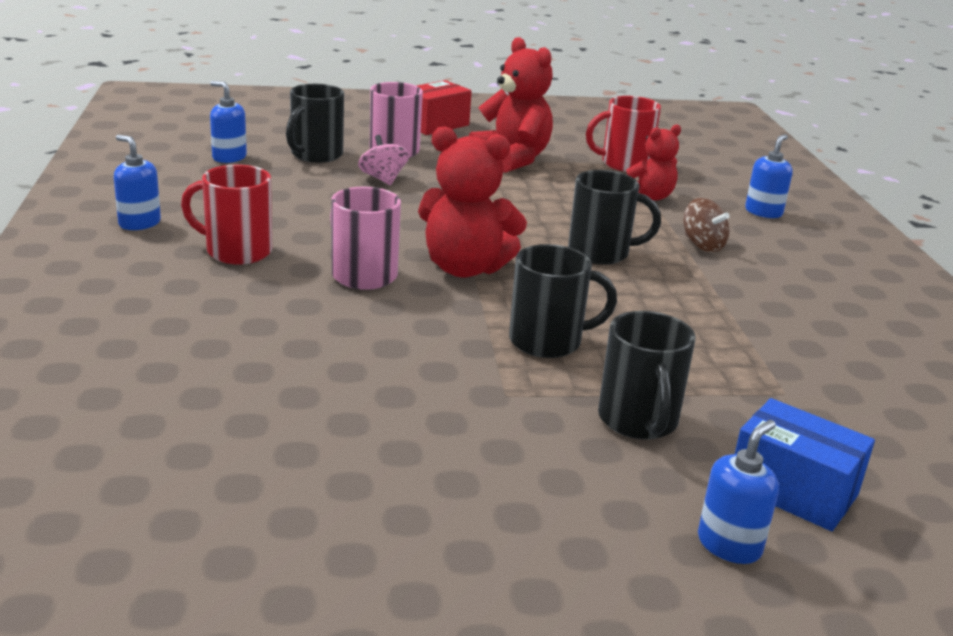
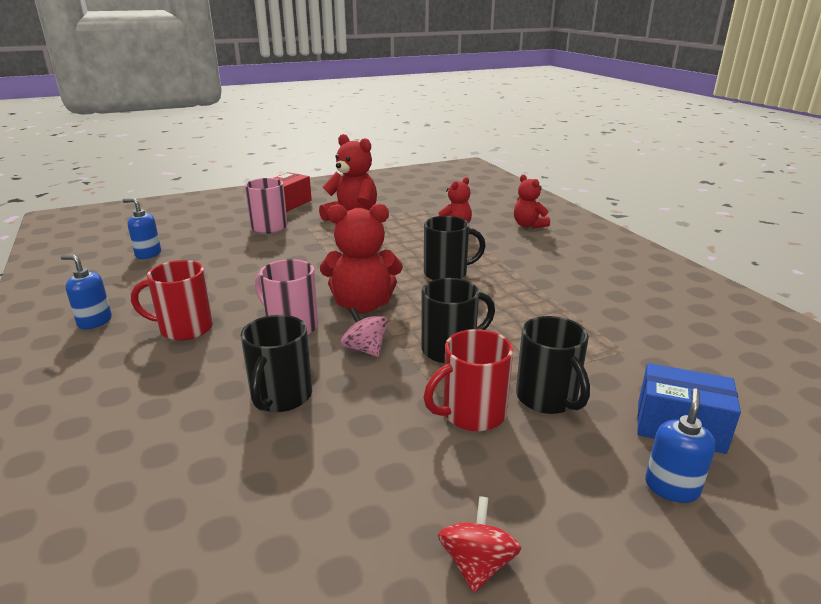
camera: 15 degrees left, 0 degrees up
black mug [286,84,344,163] -> black mug moved to [241,315,312,412]
pink spinning top [358,135,409,185] -> pink spinning top moved to [341,307,388,357]
red mug [586,96,661,172] -> red mug moved to [423,329,513,431]
brown spinning top [683,198,730,252] -> none
blue soap dispenser [745,134,793,218] -> red teddy bear [514,174,550,228]
none -> red spinning top [438,496,522,593]

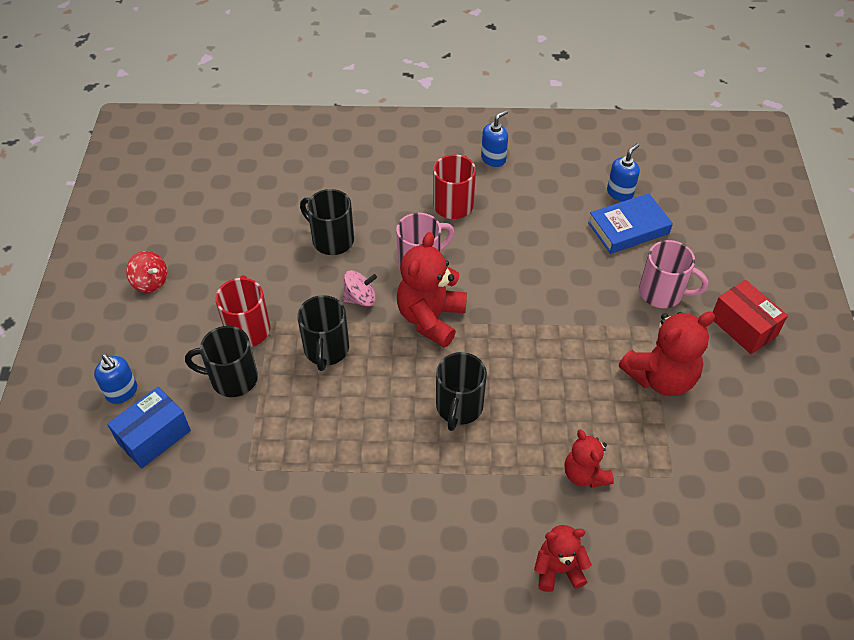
camera: 115 degrees right, 25 degrees up
none -> blue book [588,193,673,254]

